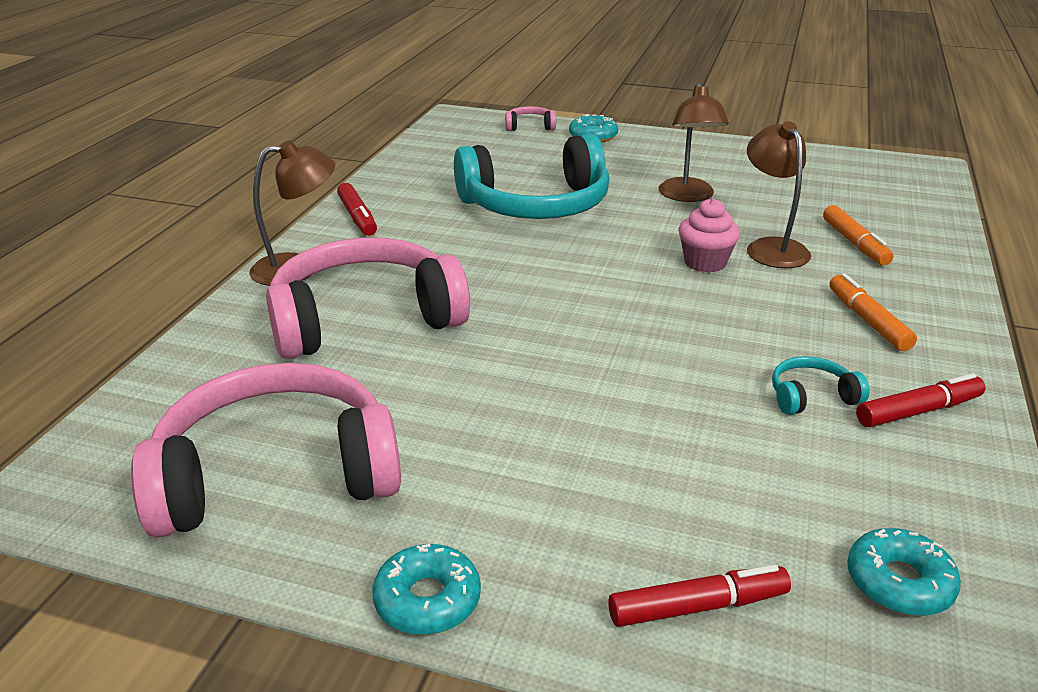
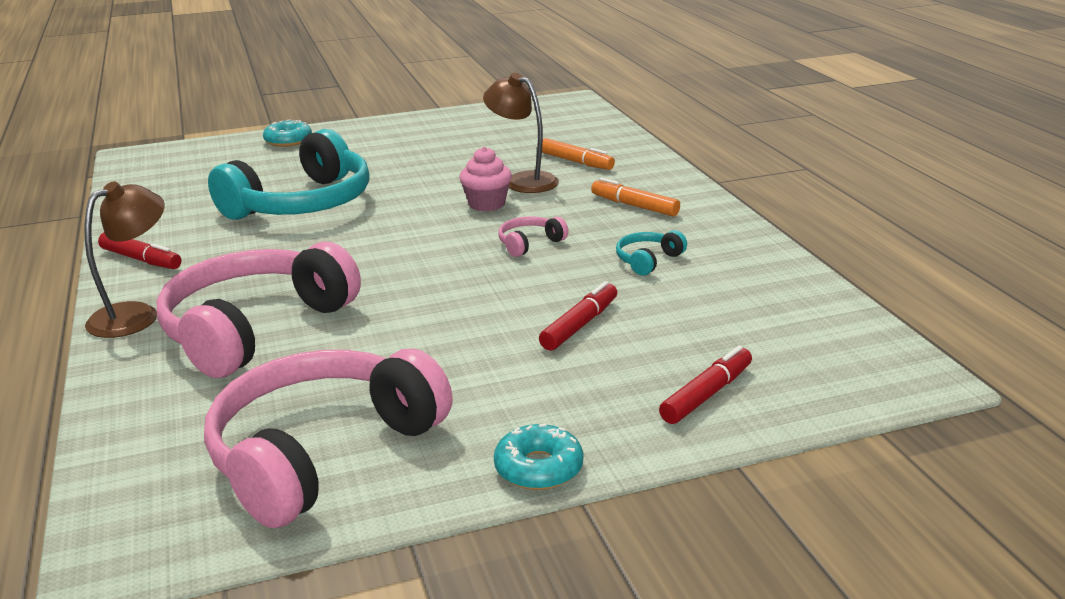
camera: 35 degrees left, 5 degrees down
pink headphones [505,106,556,131] -> pink headphones moved to [498,216,568,257]
brown lamp [659,83,729,202] -> none
turquoise donut [847,528,961,616] -> none
red marker [856,373,985,427] -> red marker moved to [539,281,617,351]

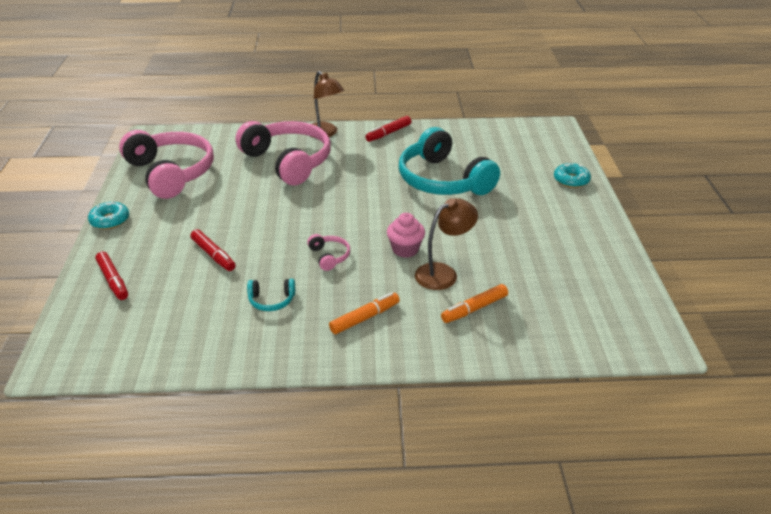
camera: 105 degrees right, 10 degrees up
turquoise headphones [616,230,687,276] -> turquoise headphones turned 120 degrees clockwise [247,279,295,311]

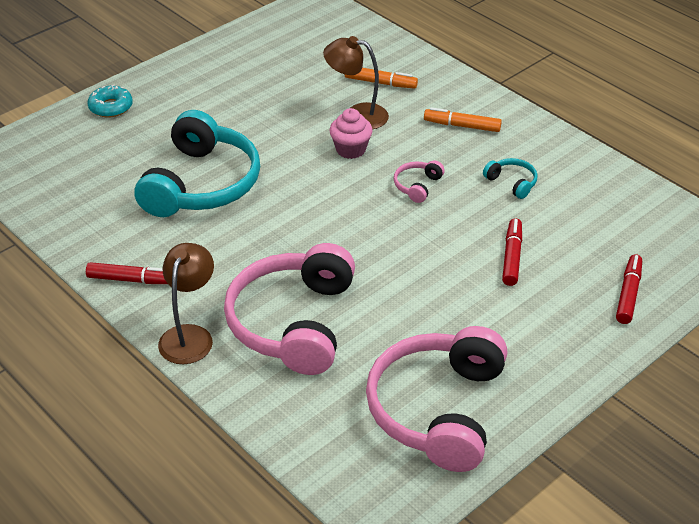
camera: 130 degrees left, 5 degrees up
turquoise donut [88,202,129,229] -> none

